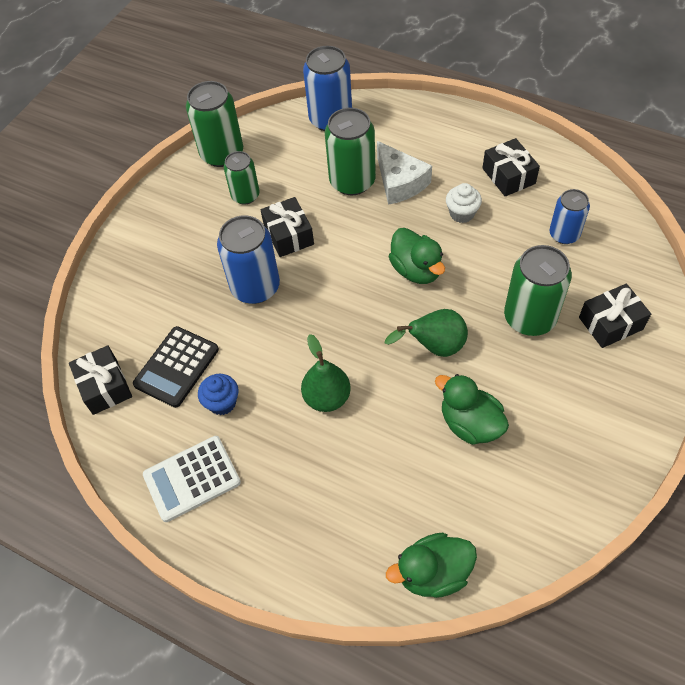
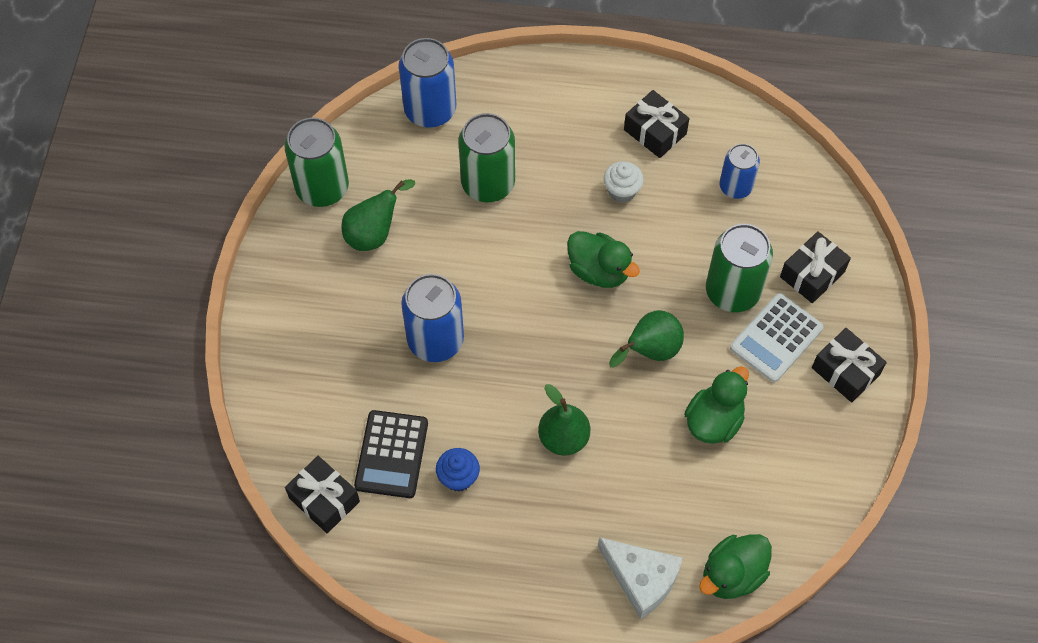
camera: 25 degrees left, 5 degrees up
white calculator [143,436,241,522] -> white calculator moved to [730,293,824,382]
green can [224,151,260,204] -> green pear [341,179,415,251]
black gift [261,197,314,257] -> black gift moved to [812,328,887,402]
white cheese [377,141,432,205] -> white cheese moved to [598,537,683,619]
green duck [435,374,509,445] -> green duck turned 105 degrees clockwise [684,366,749,444]

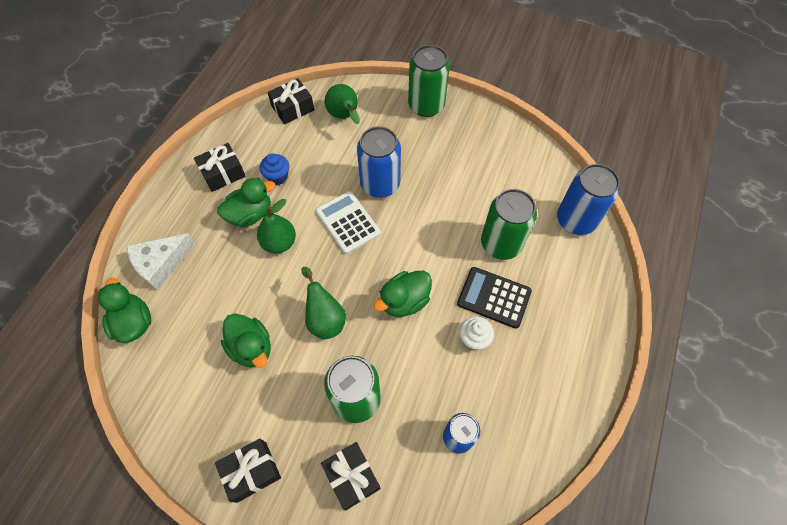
camera: 105 degrees right, 0 degrees up
green can [285,118,349,207] -> green can moved to [408,45,450,117]
green pear [341,179,415,251] -> green pear moved to [325,84,360,124]
black calculator [354,410,428,498] -> black calculator moved to [457,267,532,328]
black gift [624,90,689,158] -> black gift moved to [194,143,246,192]
white calculator [730,293,824,382] -> white calculator moved to [315,191,381,254]
none -> green duck [217,178,275,227]

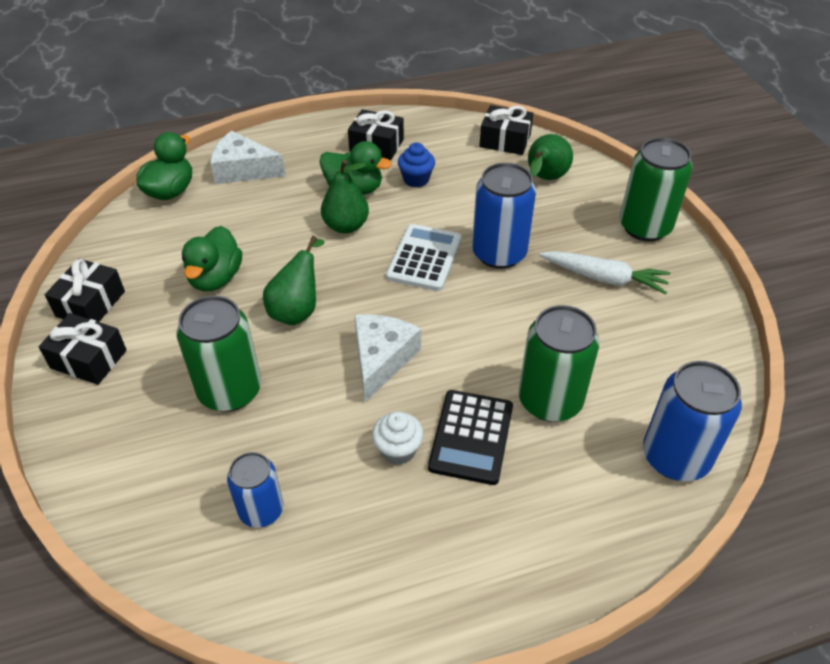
camera: 50 degrees right, 15 degrees down
black gift [321,442,381,510] -> black gift moved to [45,259,125,322]
green duck [374,271,432,317] -> white cheese [354,314,421,402]
black calculator [457,267,532,328] -> black calculator turned 150 degrees counterclockwise [428,390,513,485]
none -> white carrot [539,251,670,294]

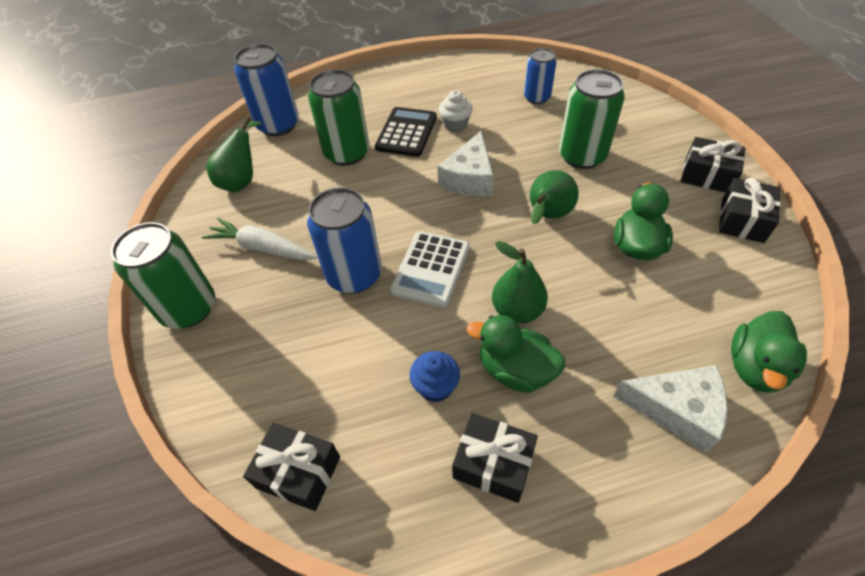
camera: 175 degrees left, 5 degrees up
green pear [528,134,573,180] -> green pear moved to [206,117,262,192]

